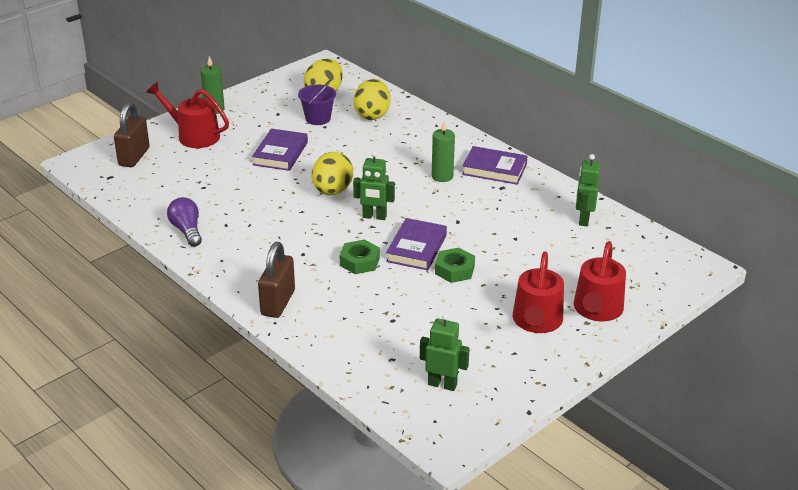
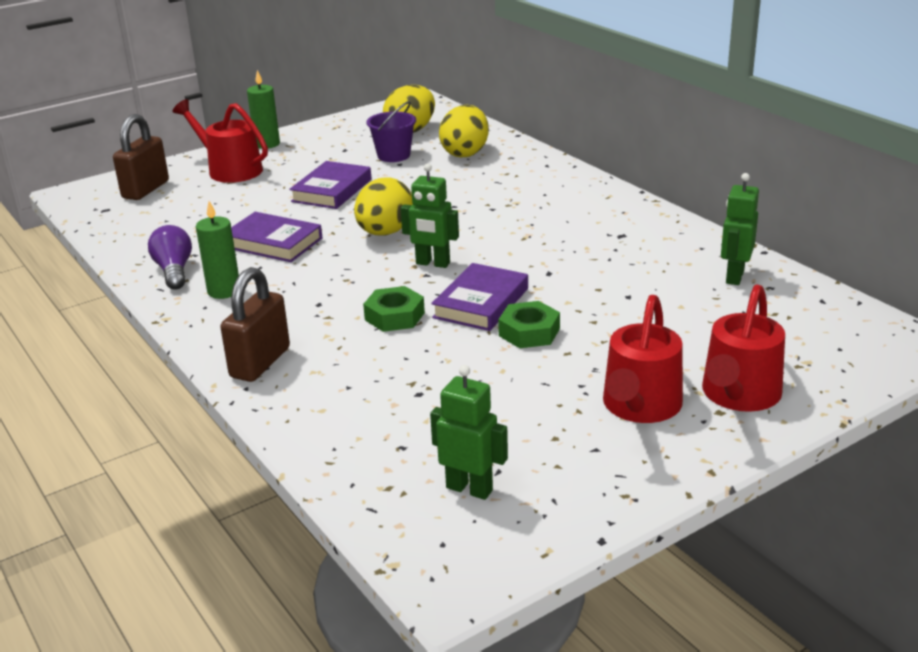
camera: 10 degrees right, 5 degrees down
green candle [432,120,455,182] -> green candle moved to [196,201,239,299]
purple book [462,146,527,185] -> purple book moved to [231,212,322,262]

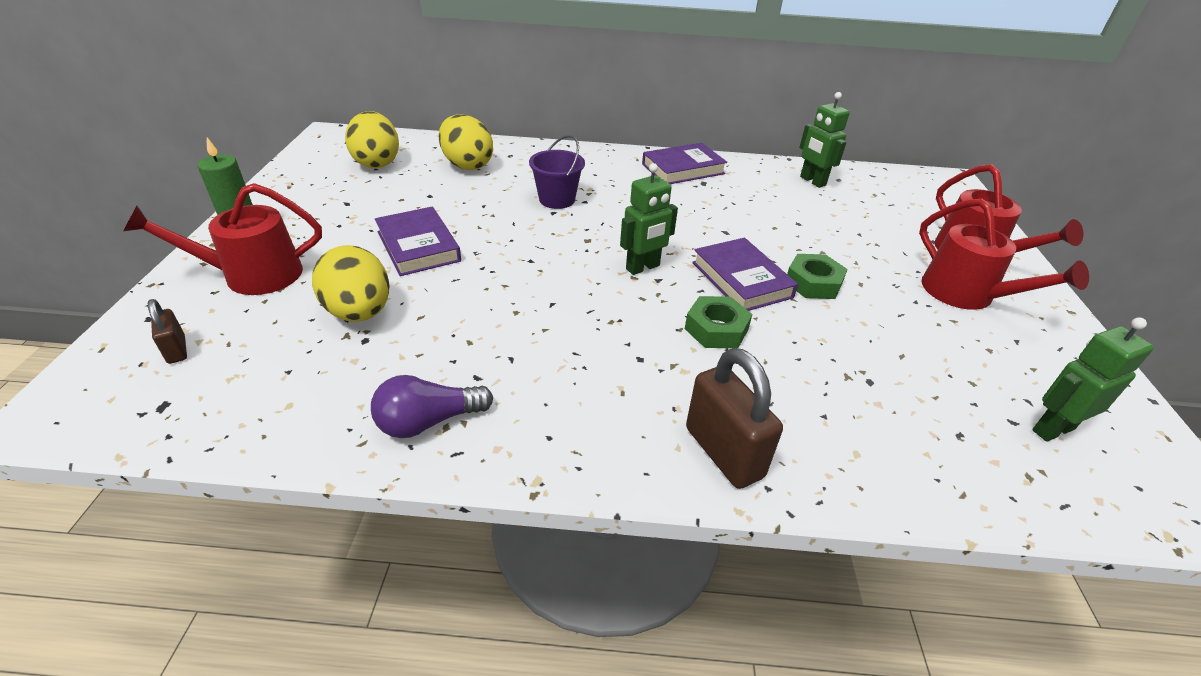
camera: 55 degrees left, 10 degrees up
brown padlock [113,114,169,200] -> brown padlock [148,299,187,364], size x0.52
purple light bulb [148,225,192,289] -> purple light bulb turned 45 degrees counterclockwise [371,375,493,438]
green candle [196,201,239,299] -> none
purple book [231,212,322,262] -> purple book moved to [642,143,727,184]
yellow egg [354,177,413,235] -> yellow egg moved to [312,245,389,322]
purple bucket [366,101,416,162] -> purple bucket moved to [529,135,585,209]

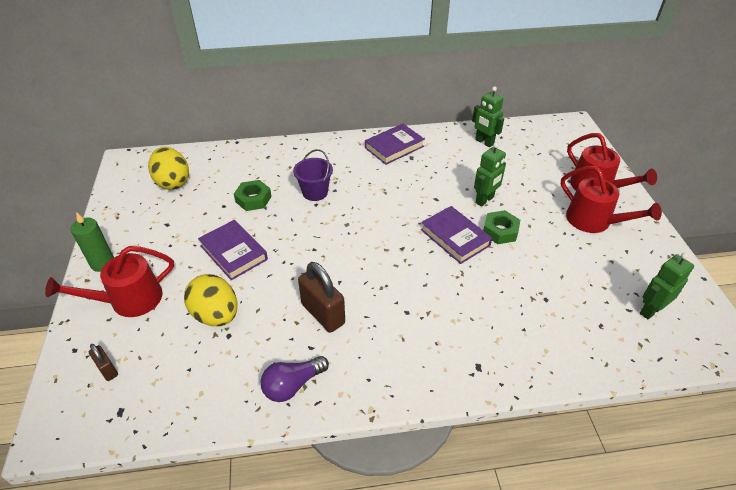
camera: 10 degrees left, 5 degrees up
yellow egg [438,114,493,170] -> none
green robot [620,163,678,275] -> green robot moved to [474,142,506,207]
green nut [685,296,752,348] -> green nut moved to [234,180,272,211]
brown padlock [686,348,783,489] -> brown padlock moved to [298,262,345,332]

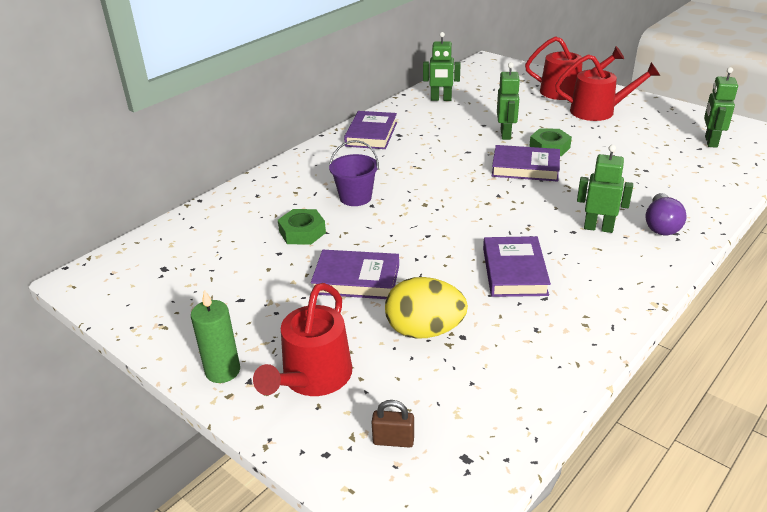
camera: 40 degrees left, 10 degrees down
yellow egg [148,147,189,190] -> none
purple light bulb [261,356,329,402] -> purple light bulb moved to [645,193,687,235]
brown padlock [298,262,345,332] -> purple book [483,236,551,297]
none -> green robot [577,145,633,233]

